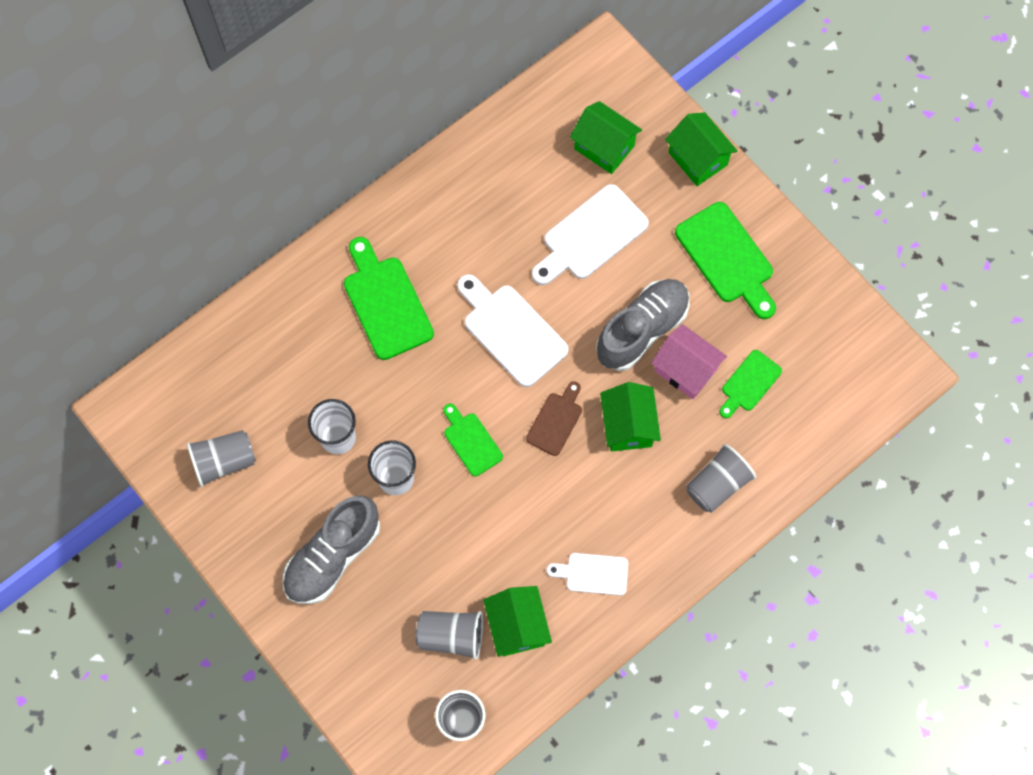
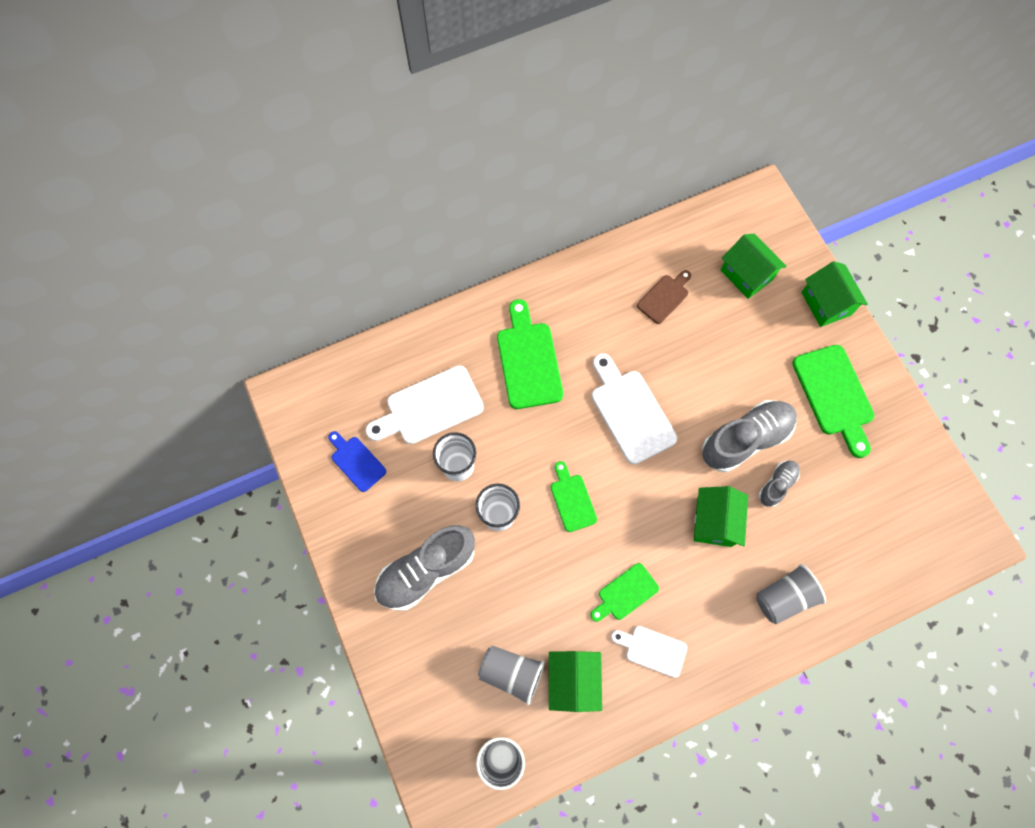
camera: 15 degrees right, 0 degrees up
grey cup [187,430,256,487] -> blue cutting board [328,431,386,492]
brown cutting board [526,381,582,456] -> brown cutting board moved to [637,270,691,324]
white cutting board [532,184,649,285] -> white cutting board moved to [366,366,484,444]
pink house [651,324,727,399] -> grey shoe [759,461,800,507]
green cutting board [719,350,782,418] -> green cutting board moved to [590,563,659,622]

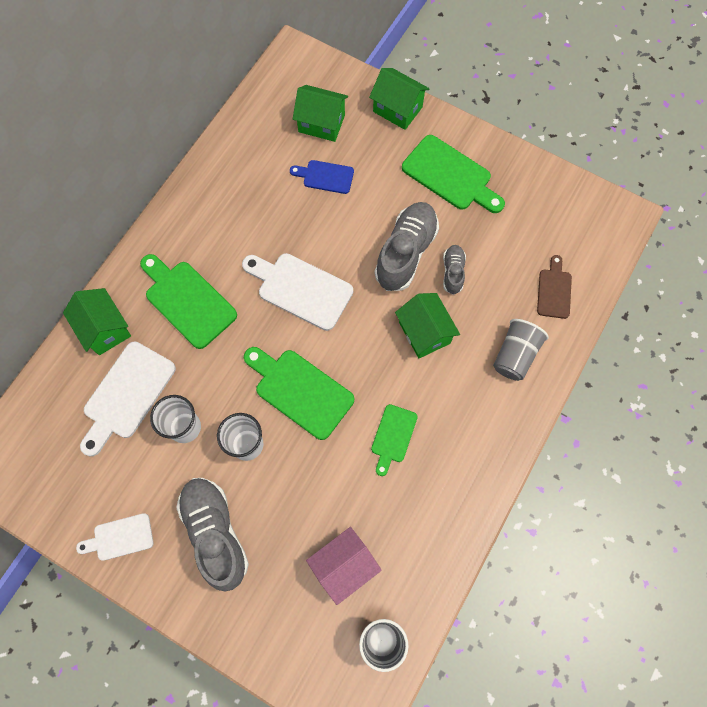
camera: 35 degrees left, 0 degrees up
blue cutting board [328,431,386,492] -> blue cutting board moved to [290,160,354,194]
grey shoe [374,525,475,611] -> grey shoe turned 135 degrees clockwise [176,478,249,592]
grey cup [478,646,545,705] -> pink house [306,527,382,605]
green house [549,651,602,712] -> green house moved to [63,288,131,355]
green cutting board [551,461,597,532] -> green cutting board [244,347,354,440], size x1.71
white cutting board [611,626,687,678] -> white cutting board moved to [76,513,153,561]
brown cutting board [637,270,691,324] -> brown cutting board moved to [537,255,572,319]

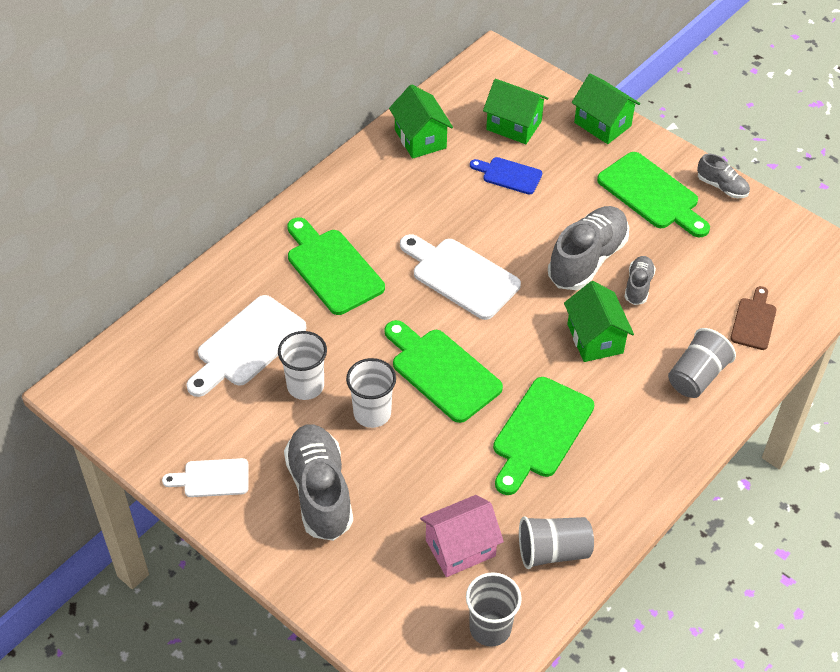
camera: 10 degrees right, 20 degrees down
green house [63,288,131,355] -> green house moved to [389,84,453,159]
green cutting board [371,404,418,476] -> green cutting board [493,377,594,495], size x1.71
none -> grey cup [519,516,594,569]
none -> grey shoe [697,154,750,198]

